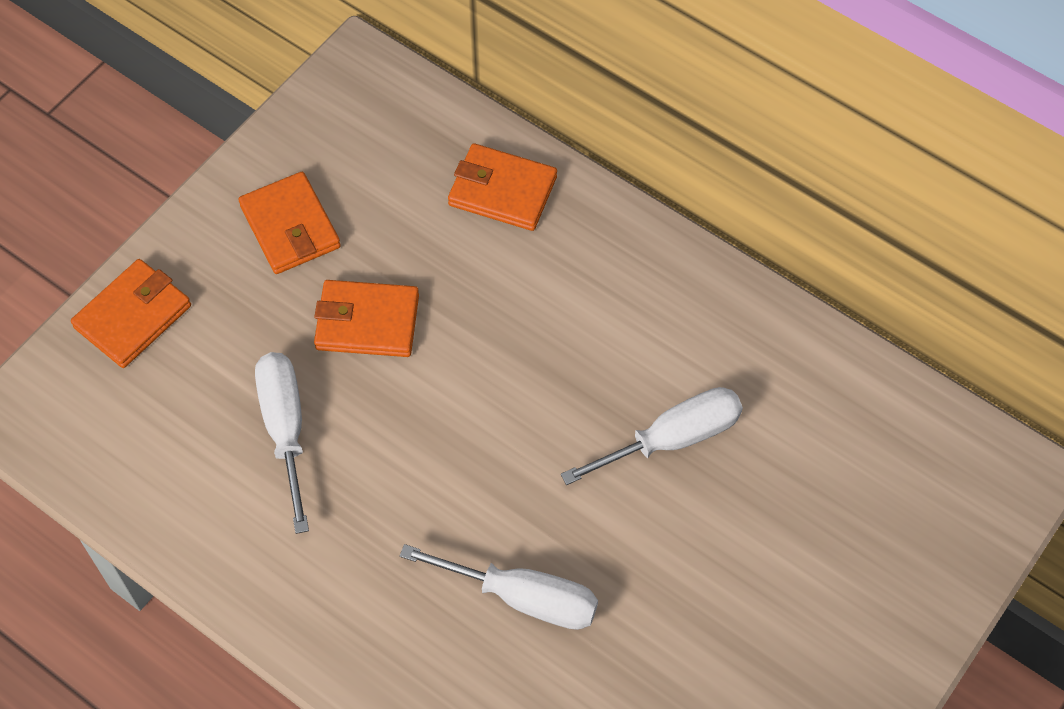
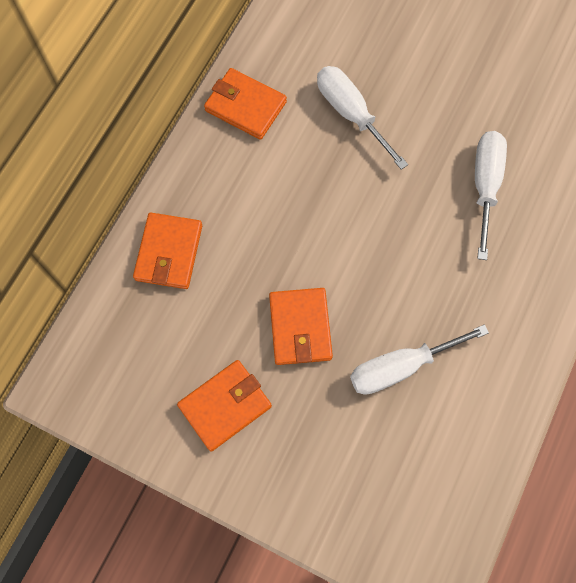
camera: 100 degrees left, 10 degrees up
orange wallet [71,259,191,368] -> orange wallet moved to [204,68,287,140]

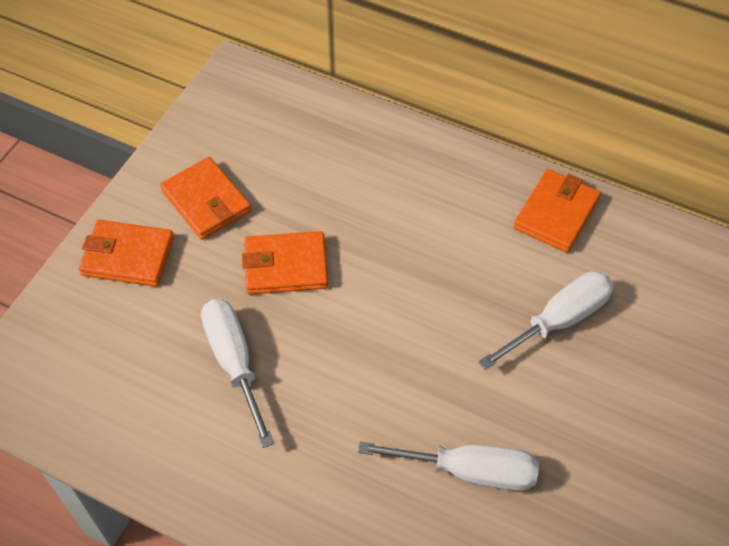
camera: 90 degrees right, 15 degrees down
orange wallet [133,213,202,289] -> orange wallet moved to [79,220,174,287]

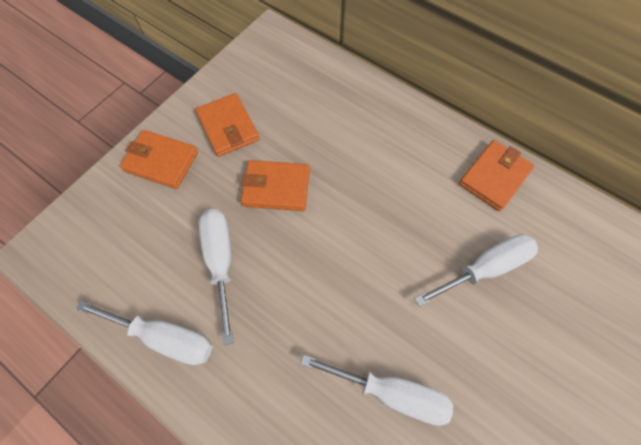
camera: 10 degrees right, 10 degrees up
none -> white screwdriver [76,300,213,365]

